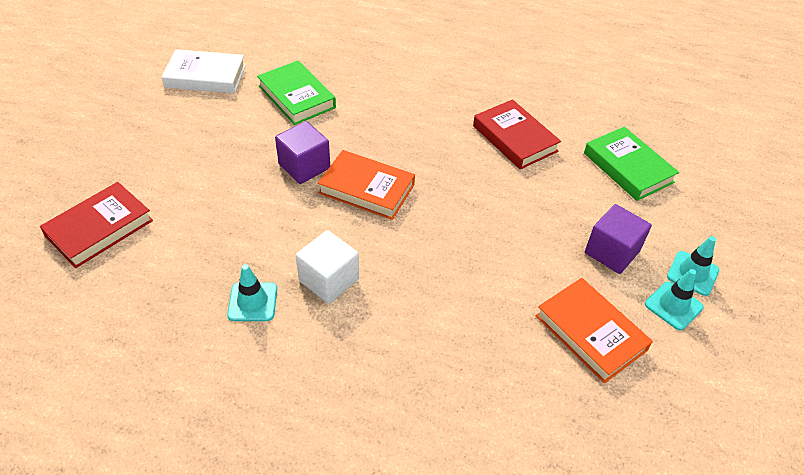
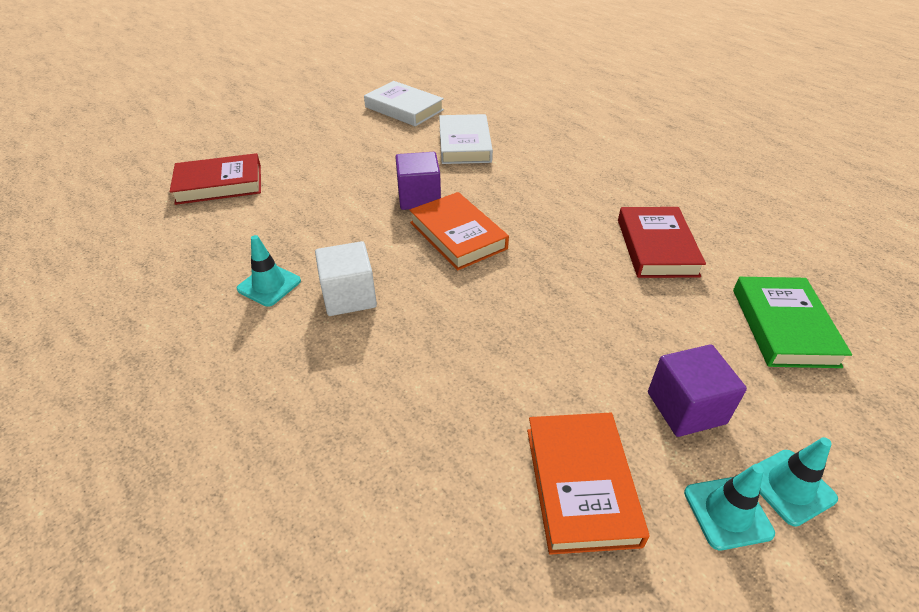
camera: 35 degrees right, 5 degrees down
green book [257,61,336,125] -> white book [439,114,493,164]

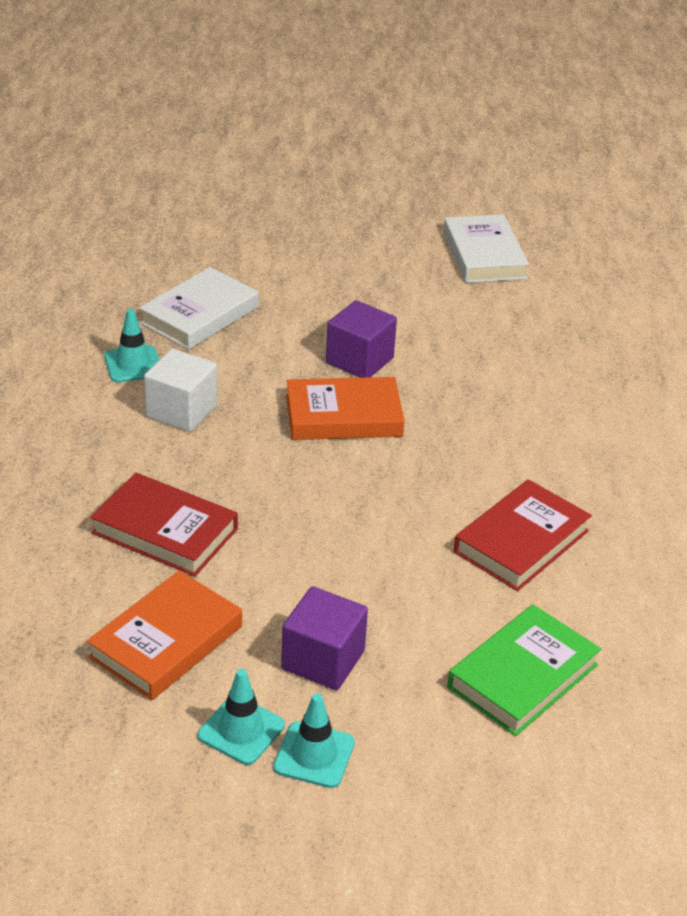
camera: 40 degrees right, 5 degrees down
red book [170,153,261,205] -> red book moved to [90,473,238,576]
orange book [409,192,509,270] -> orange book turned 75 degrees clockwise [286,377,405,440]
white book [439,114,493,164] -> white book moved to [139,267,259,349]

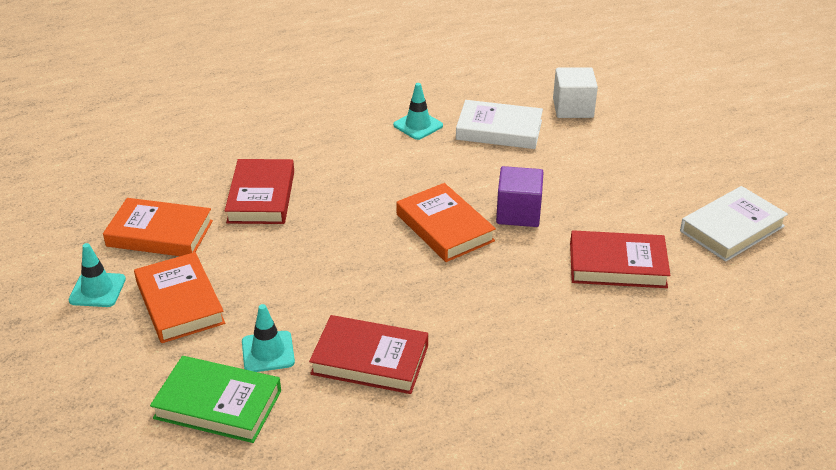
camera: 65 degrees right, 0 degrees up
white cube [144,348,217,432] -> white cube moved to [553,67,598,118]
turquoise traffic cone [273,693,355,788] -> turquoise traffic cone moved to [242,304,295,372]
purple cube [281,586,368,690] -> orange book [134,252,225,343]
none -> red book [570,230,670,288]

